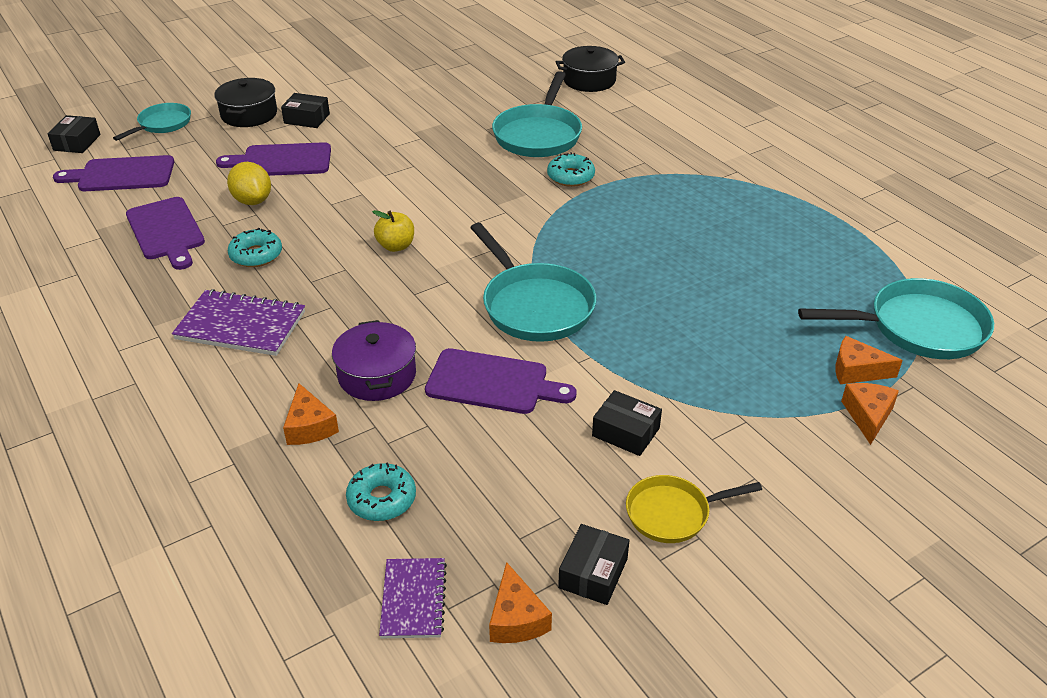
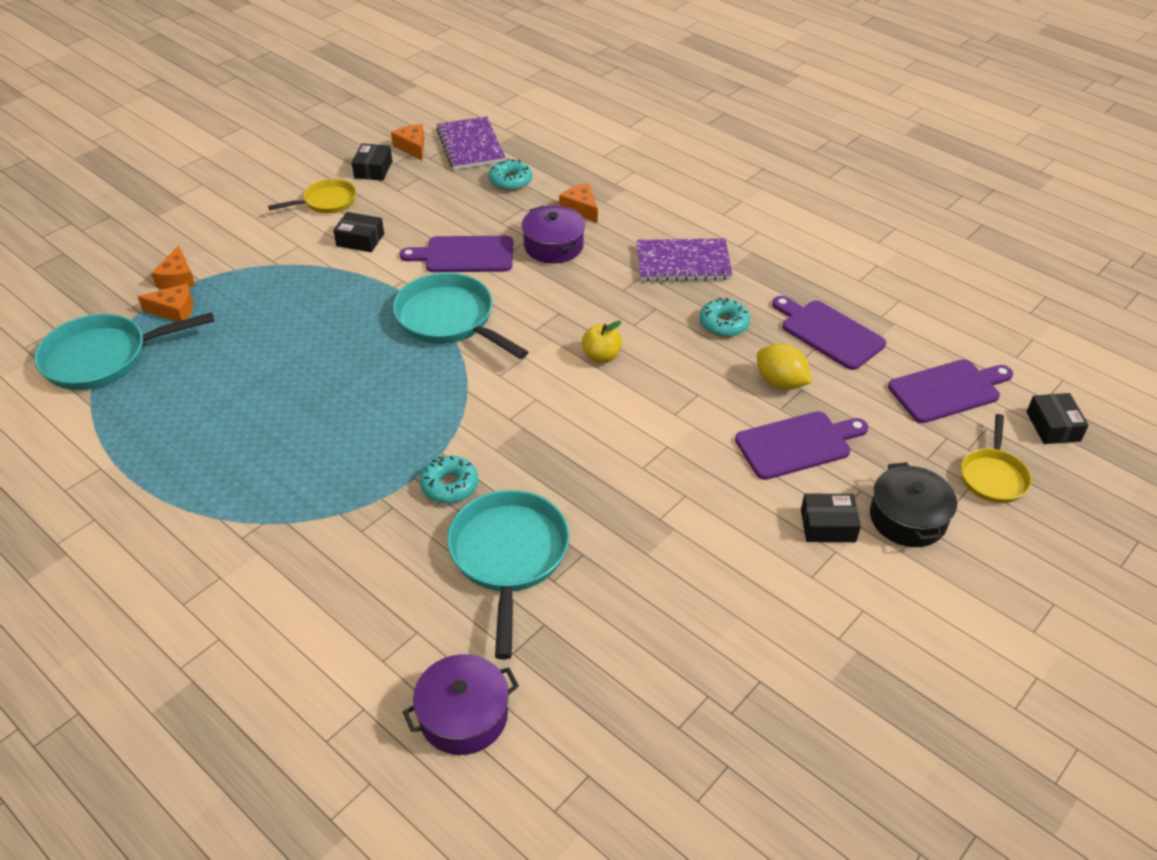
camera: 165 degrees right, 5 degrees up
turquoise pan [113,103,191,141] -> yellow pan [961,414,1032,503]
purple notebook [379,558,447,638] -> purple notebook [436,116,505,170], size x1.59
black pot [556,46,625,92] -> purple pot [403,654,519,755]

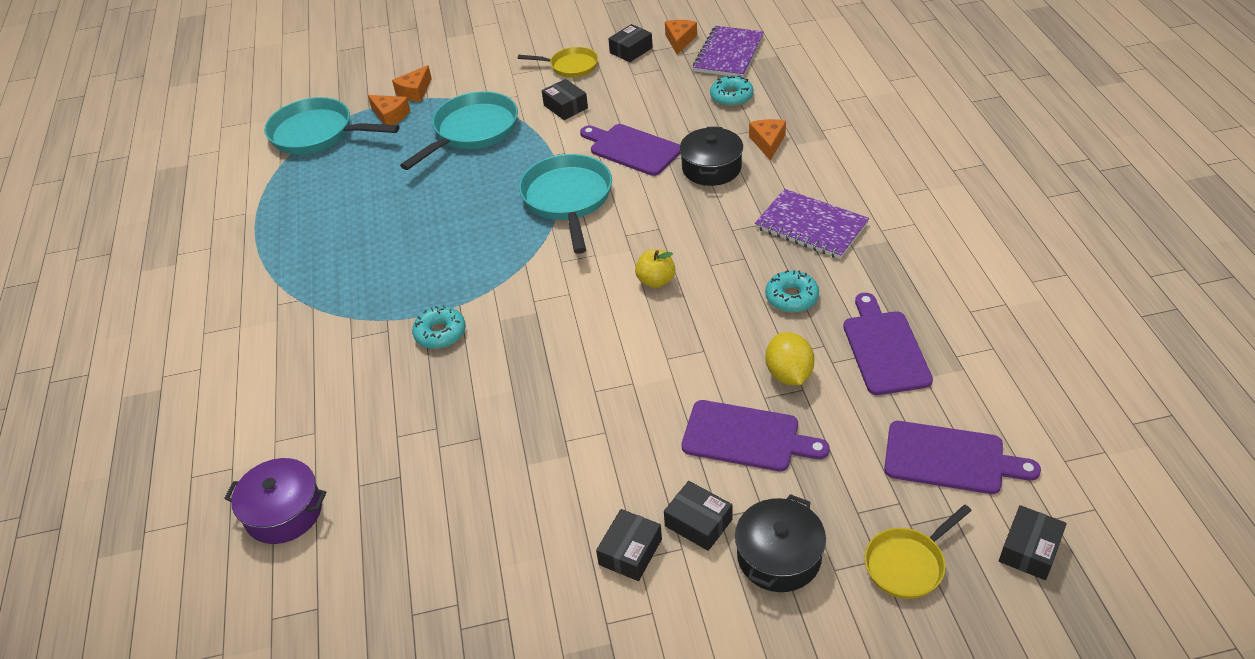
camera: 40 degrees right, 0 degrees up
turquoise pan [447,490,570,660] -> turquoise pan moved to [400,91,518,170]
purple pot [522,206,585,263] -> black pot [680,127,743,186]
none -> black box [596,509,662,581]

